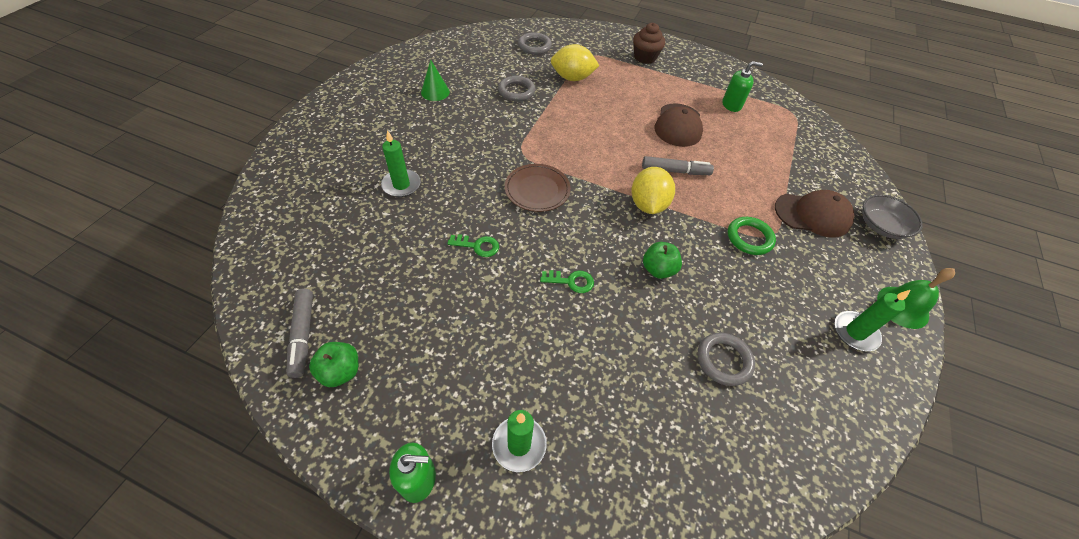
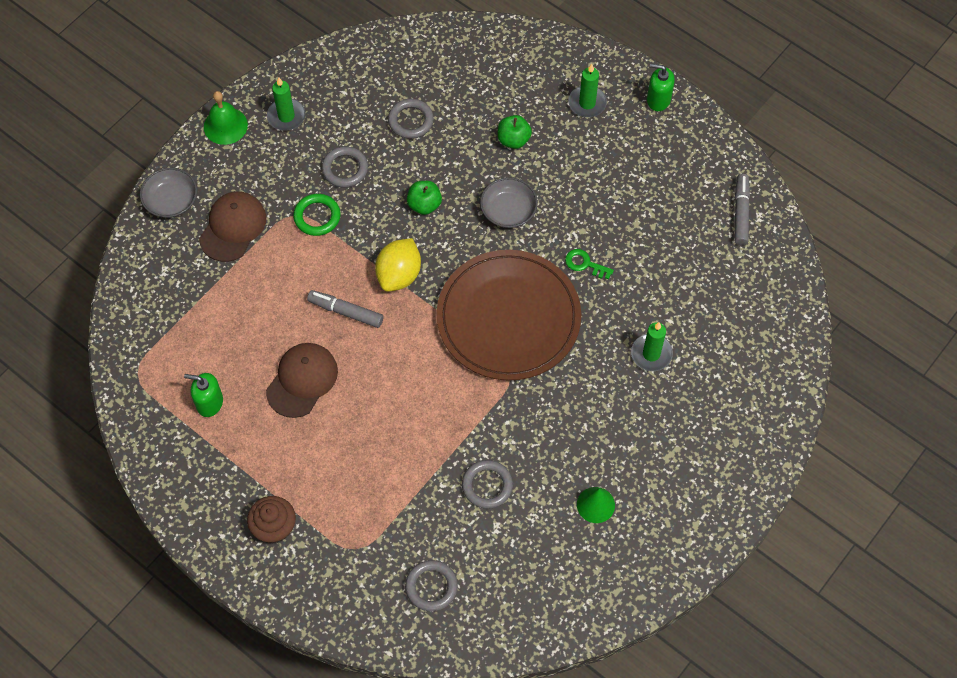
camera: 160 degrees left, 10 degrees up
green apple [309,342,358,387] -> green apple moved to [498,115,532,149]
brown plate [505,164,571,212] -> brown plate [436,250,581,381], size x2.02
green key [540,270,594,293] -> grey bowl [480,177,538,228]
yellow lemon [551,44,600,81] -> none
brown cap [775,190,855,238] -> brown cap turned 90 degrees clockwise [199,191,266,262]
none -> grey ring [322,146,368,188]

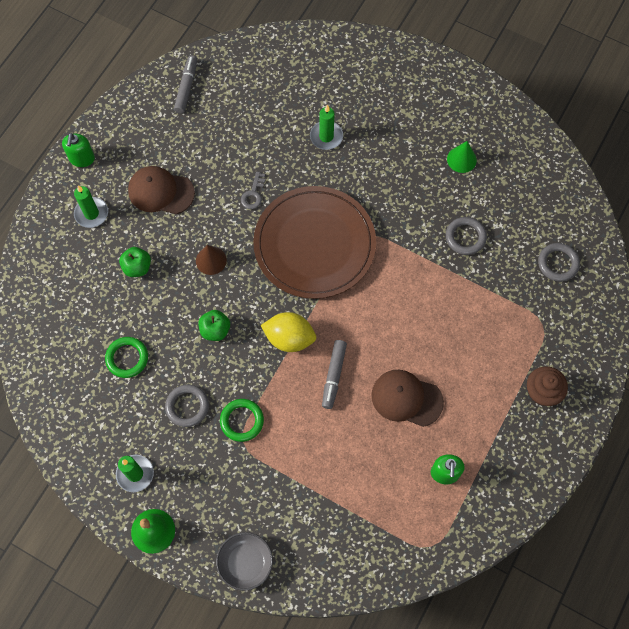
camera: 100 degrees left, 5 degrees up
brown cap [199,191,266,262] -> brown cap moved to [128,166,195,214]
grey ring [388,99,434,139] -> green ring [105,337,148,378]
grey bowl [480,177,538,228] -> brown cone [196,245,227,275]
green key [565,249,614,280] -> grey key [241,172,265,209]
grey marker [734,174,750,245] -> grey marker turned 105 degrees clockwise [174,55,197,113]

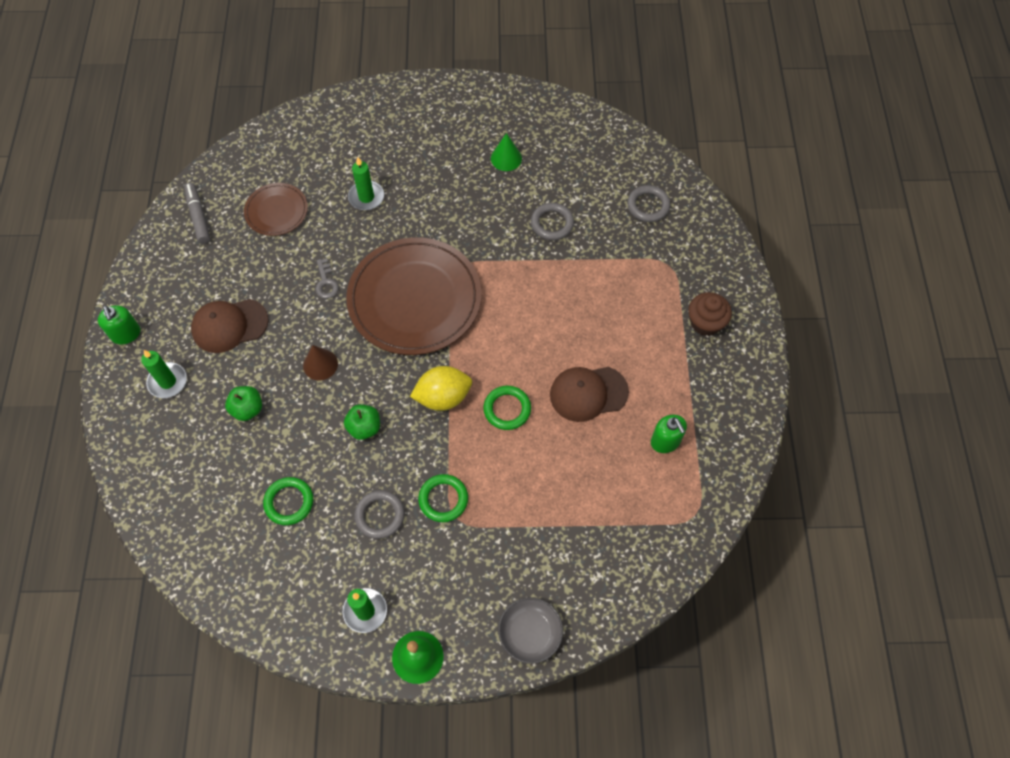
camera: 30 degrees left, 5 degrees down
grey marker [322,340,347,409] -> green ring [483,386,531,430]
none -> brown plate [244,183,308,236]

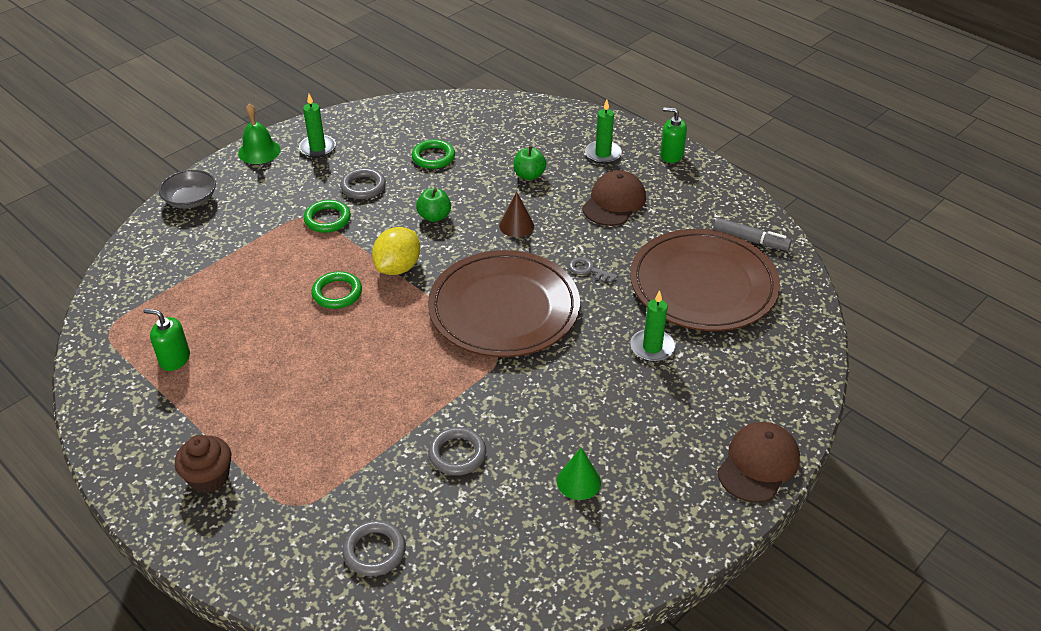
camera: 135 degrees right, 20 degrees down
brown plate [244,183,308,236] -> brown plate [630,229,780,331], size x2.02
brown cap [550,367,629,422] -> brown cap moved to [717,422,800,503]

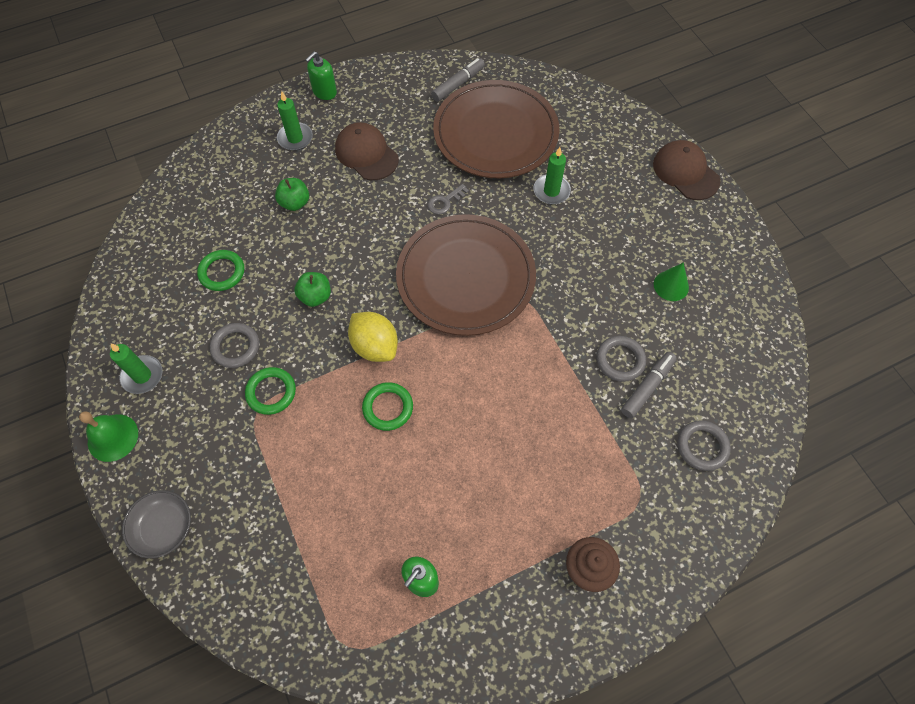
camera: 70 degrees left, 20 degrees up
brown cone [499,192,534,237] -> none
none -> grey marker [621,352,676,418]

